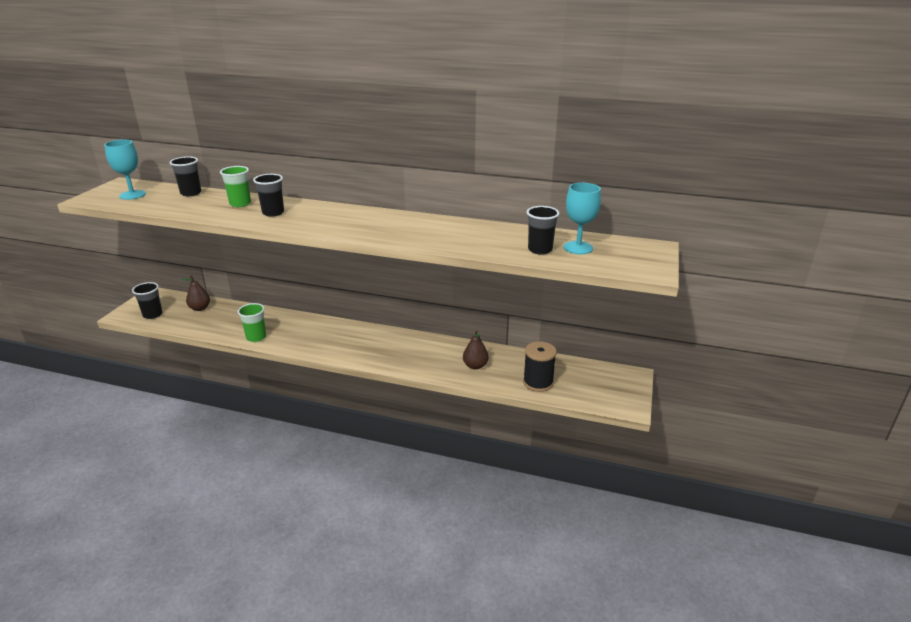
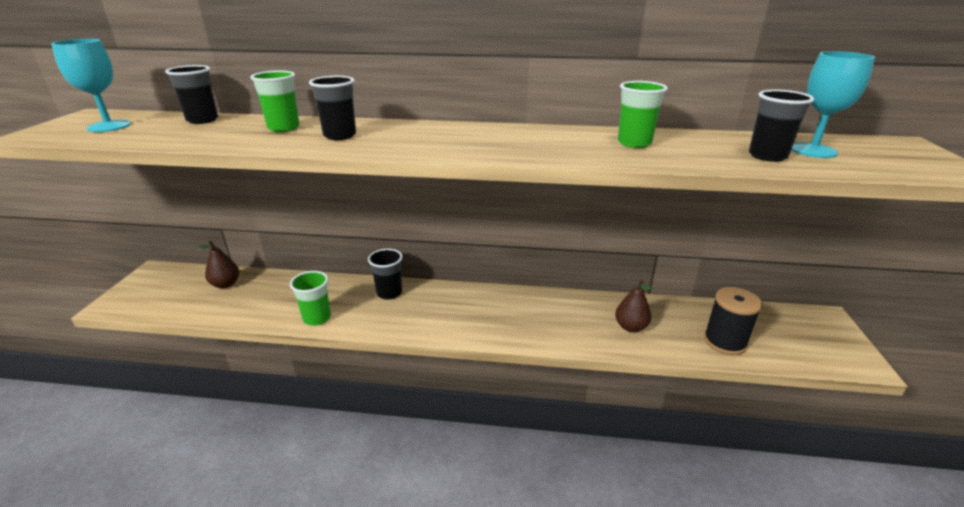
camera: 10 degrees left, 0 degrees up
black cup [132,282,163,319] -> black cup moved to [368,249,403,300]
none -> green cup [618,81,668,148]

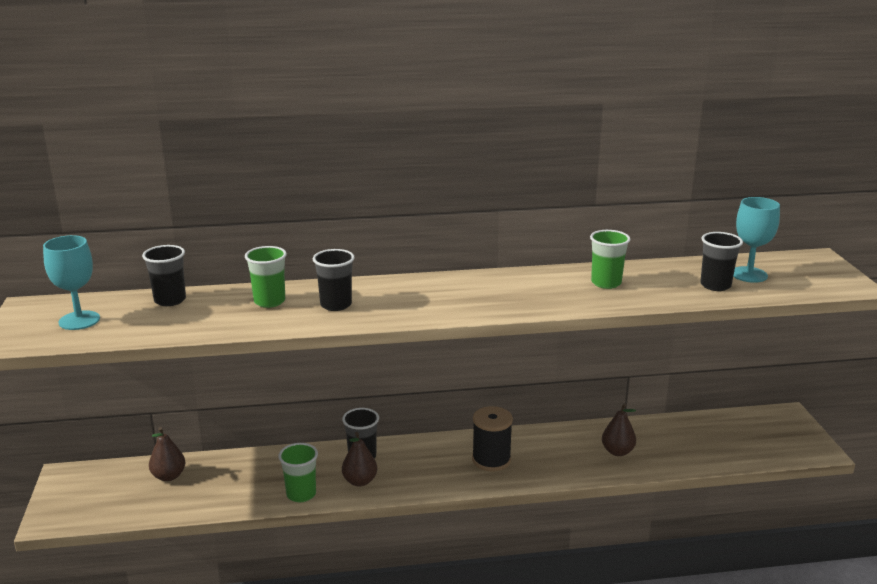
camera: 15 degrees left, 5 degrees down
black spool [704,287,762,355] -> black spool moved to [472,406,513,471]
none -> brown pear [342,432,377,486]

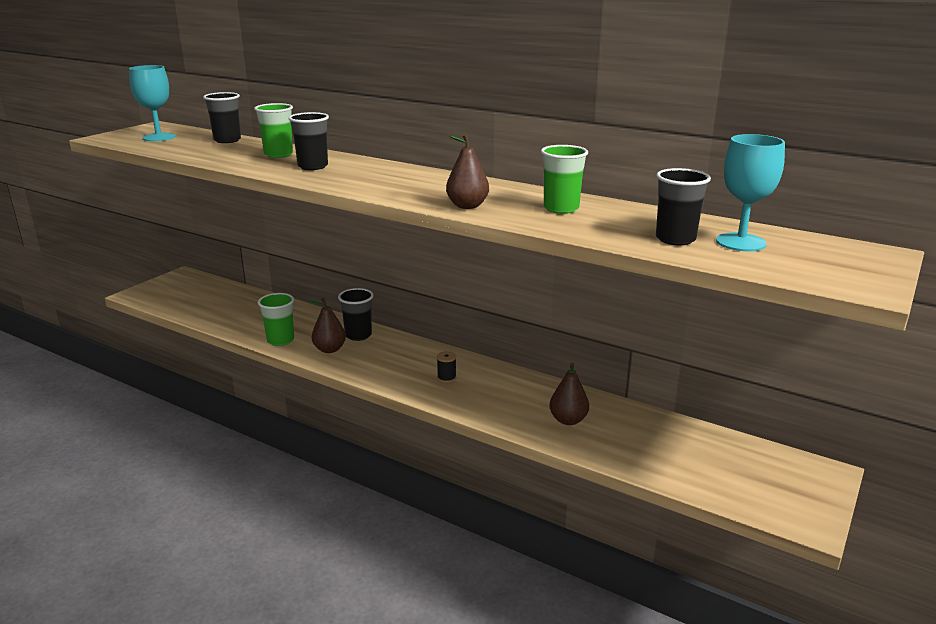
camera: 40 degrees right, 0 degrees up
brown pear [149,427,185,481] -> brown pear moved to [446,133,489,209]
black spool [472,406,513,471] -> black spool [437,351,456,383], size x0.47

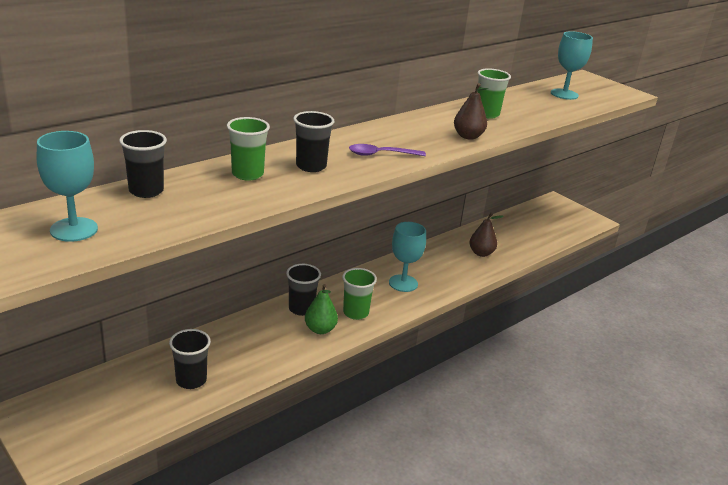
camera: 75 degrees left, 5 degrees up
green cup [258,293,294,346] -> green cup moved to [342,268,377,320]
brown pear [308,298,346,353] -> green pear [305,284,338,334]
black spool [437,351,456,383] -> turquoise goblet [389,222,426,292]
black cup [656,168,711,245] -> black cup moved to [169,329,211,389]
none -> purple spoon [349,144,426,156]

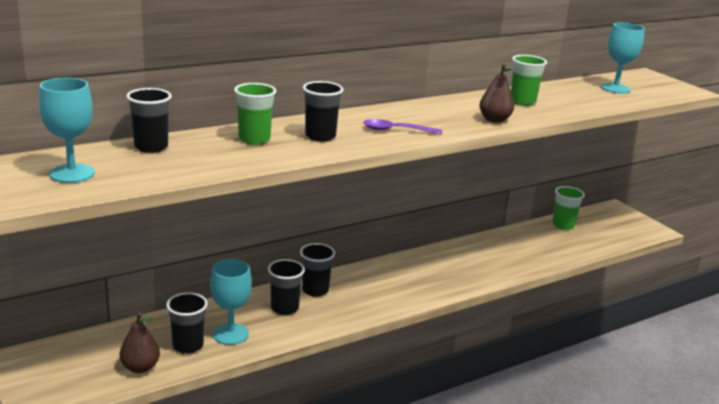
camera: 10 degrees right, 5 degrees down
green pear [305,284,338,334] -> none
green cup [342,268,377,320] -> green cup moved to [552,186,585,230]
turquoise goblet [389,222,426,292] -> turquoise goblet moved to [210,259,252,345]
brown pear [469,213,504,257] -> brown pear moved to [119,312,160,373]
none -> black cup [268,259,305,315]

